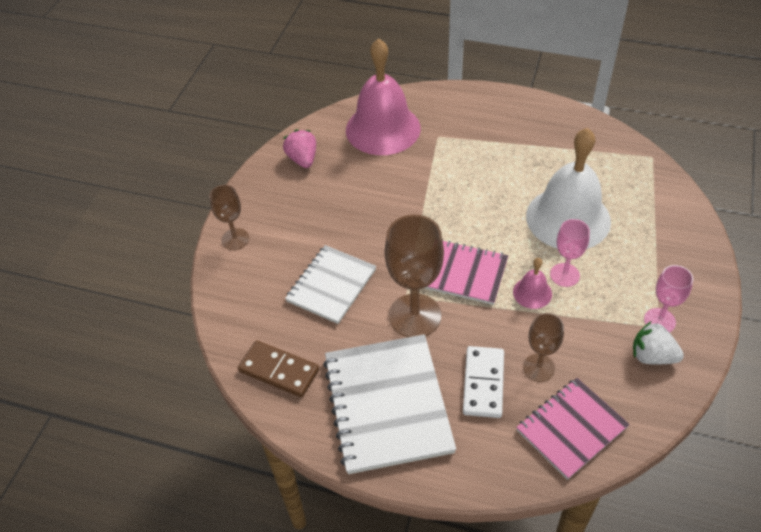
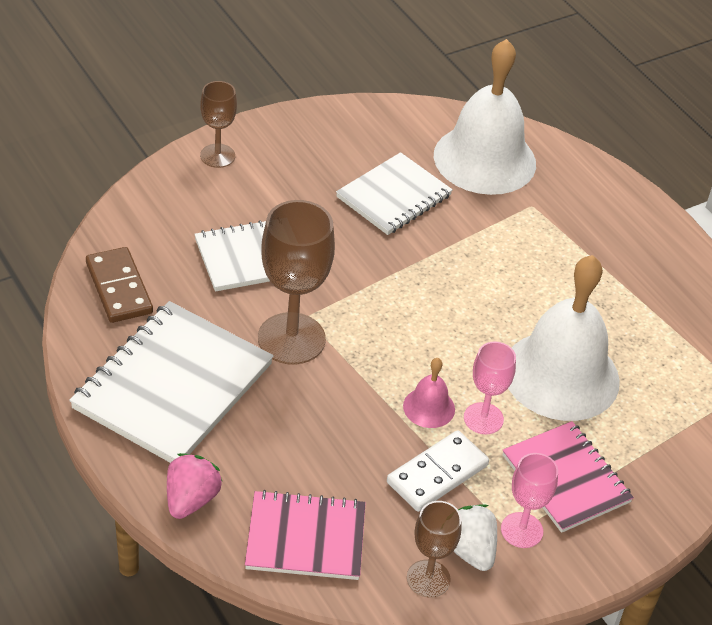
camera: 35 degrees right, 5 degrees down
pink strawberry [283,129,316,168] -> pink strawberry moved to [167,453,222,519]
pink bell [346,38,421,155] -> white bell [434,39,536,195]
pink notebook [424,239,508,305] -> pink notebook moved to [502,421,634,533]
white domino [463,346,504,418] -> white domino moved to [387,430,489,512]
brown goblet [523,313,564,382] -> brown goblet moved to [407,501,462,598]
none -> white notebook [336,152,453,235]

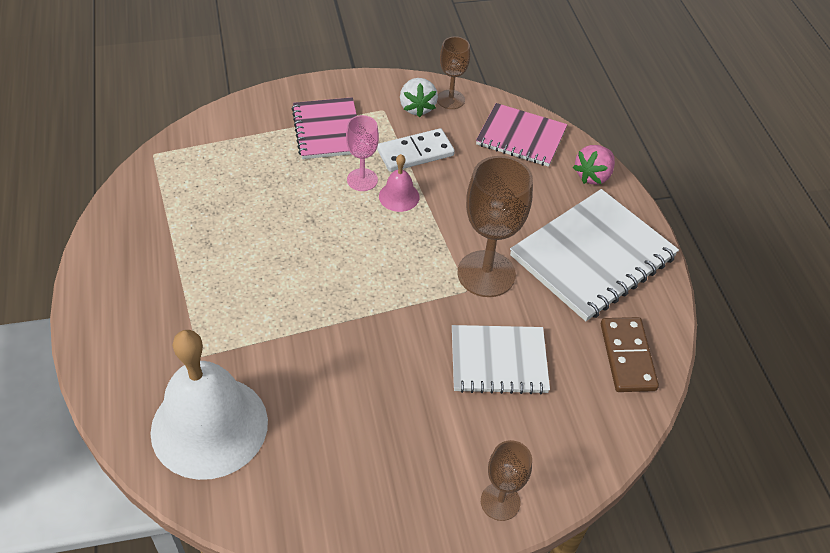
camera: 160 degrees left, 5 degrees up
white notebook [336,152,453,235] -> none
pink goblet [501,453,558,548] -> none
white bell [508,255,620,421] -> none

